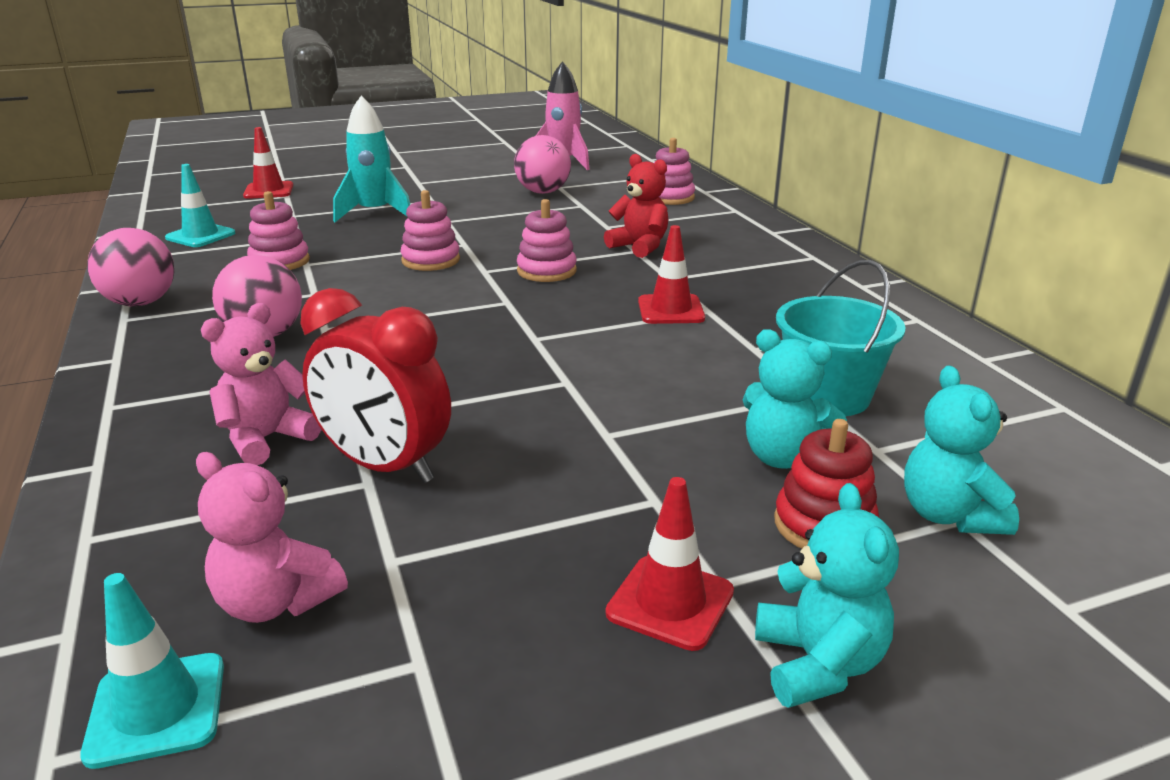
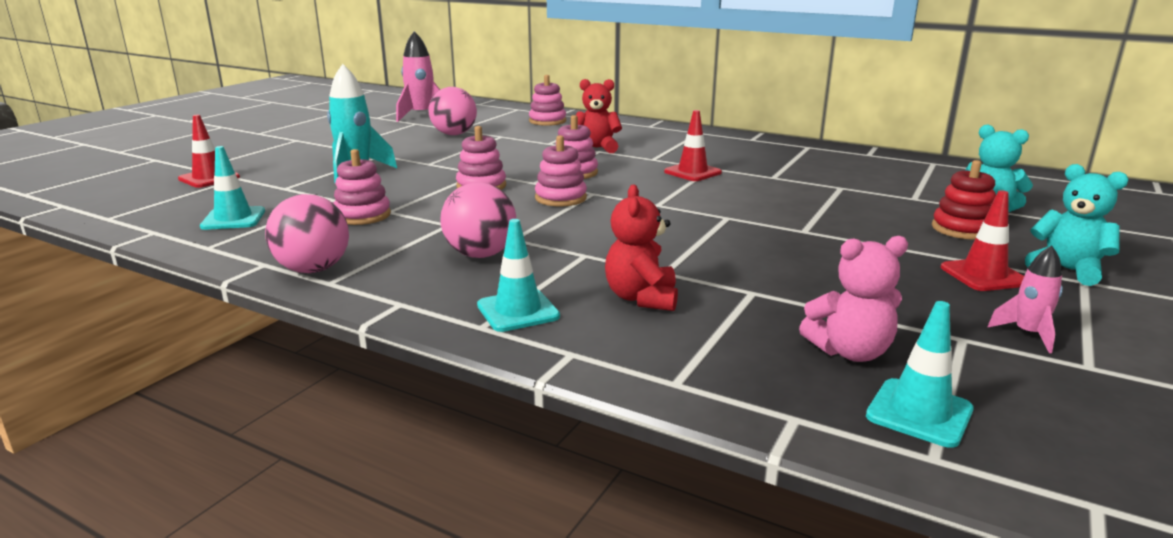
camera: 40 degrees left, 5 degrees down
pink teddy bear [201,303,322,465] -> red teddy bear [605,185,678,311]
red clock [300,288,451,483] -> none
turquoise teddy bear [743,329,847,469] -> none
turquoise bucket [776,260,906,416] -> none
none -> turquoise traffic cone [477,219,560,332]
none -> pink stacking toy [535,135,587,207]
none -> pink rocket [988,245,1063,353]

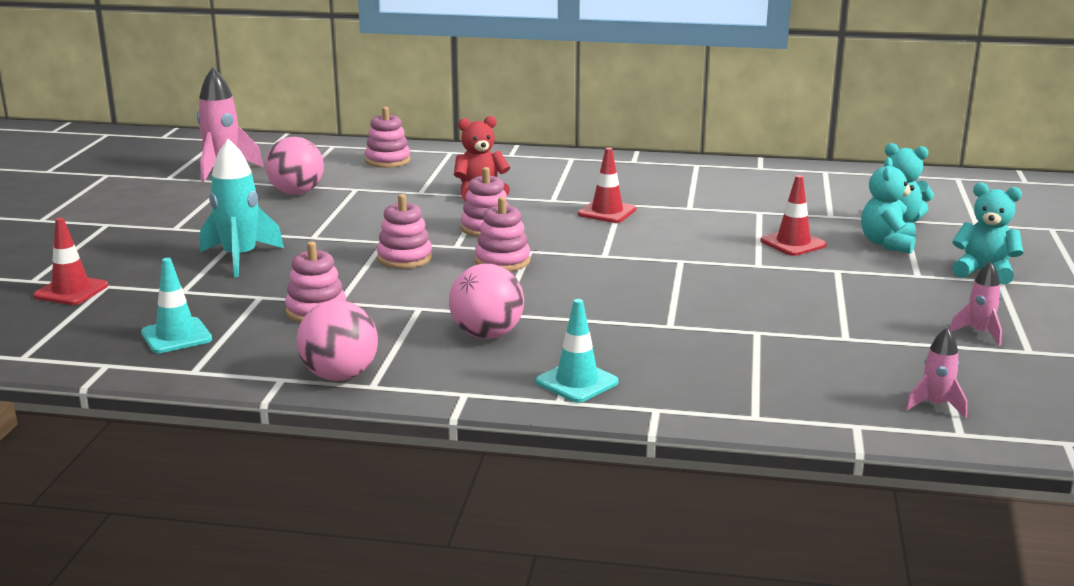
camera: 20 degrees left, 0 degrees up
red teddy bear [605,185,678,311] -> none
pink teddy bear [799,236,908,362] -> none
turquoise traffic cone [866,301,974,448] -> pink rocket [905,327,967,418]
red stacking toy [932,160,996,240] -> turquoise teddy bear [861,157,916,254]
red traffic cone [941,190,1024,291] -> red traffic cone moved to [760,175,827,256]

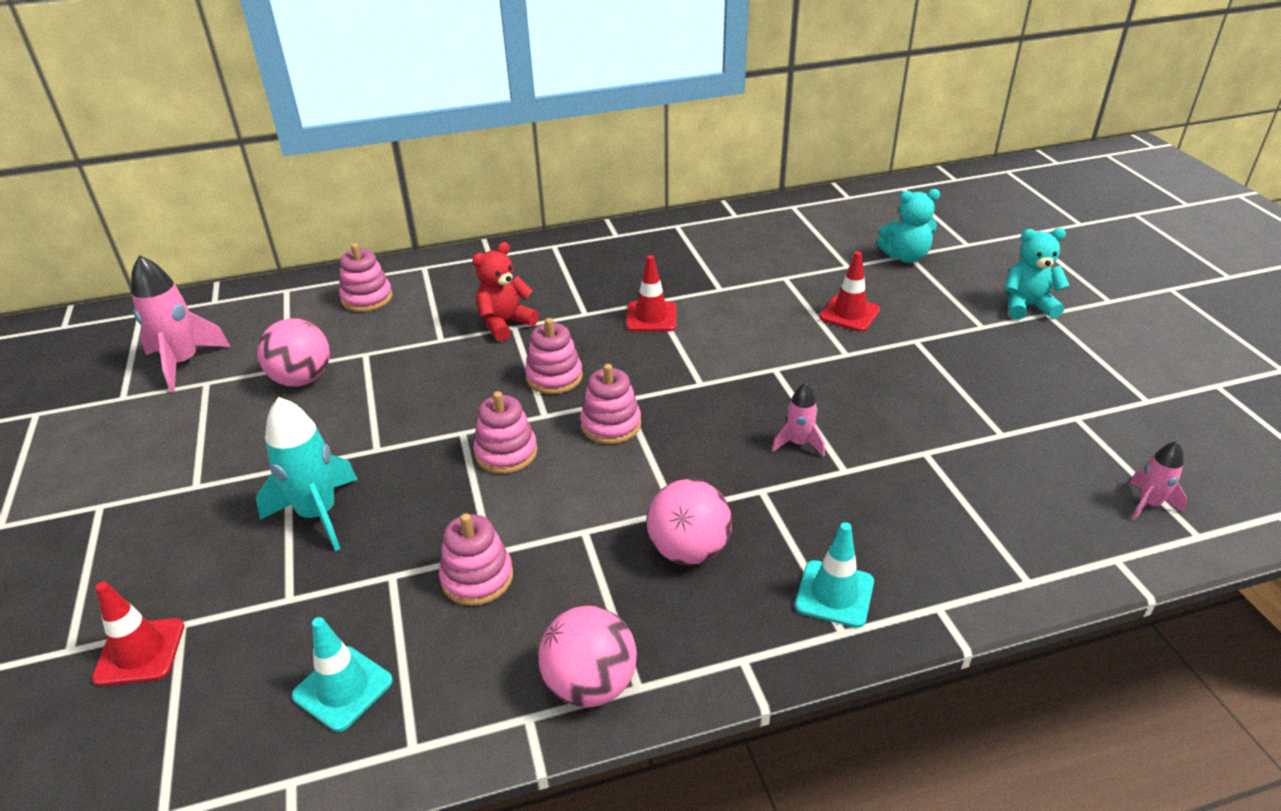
camera: 25 degrees left, 15 degrees up
turquoise teddy bear [861,157,916,254] -> none
pink rocket [949,261,1002,346] -> pink rocket moved to [772,383,825,457]

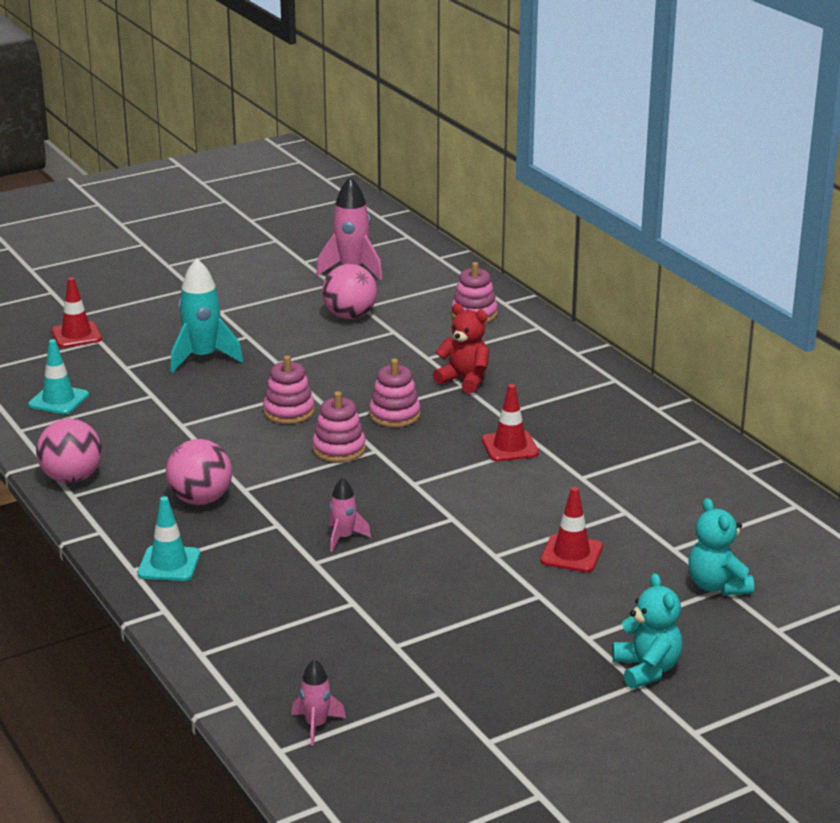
camera: 75 degrees right, 10 degrees down
pink stacking toy [439,513,513,606] -> none

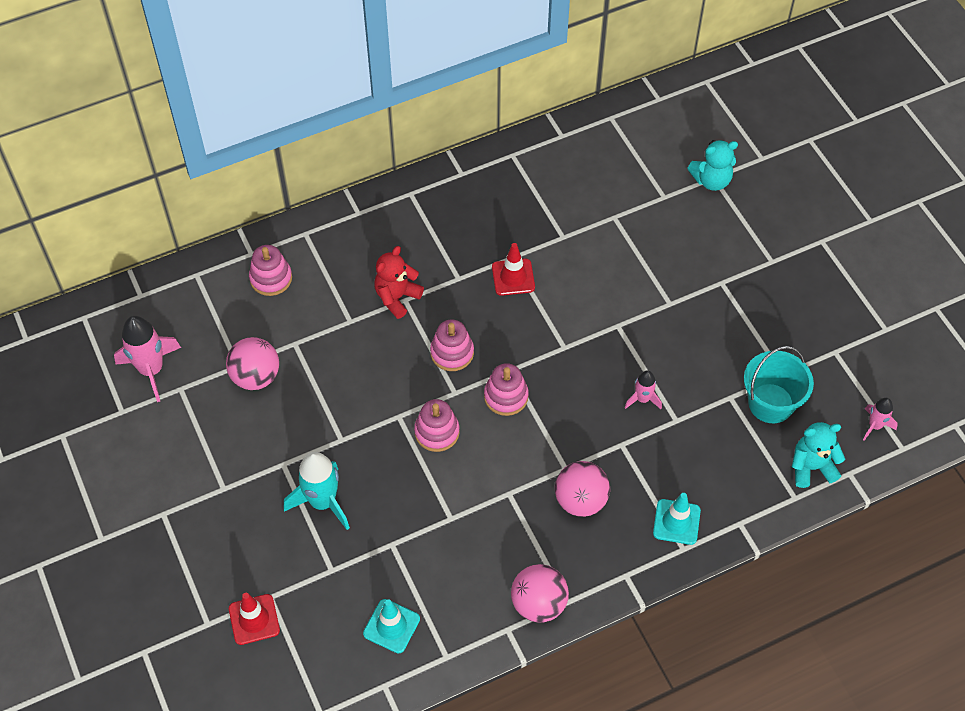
camera: 85 degrees left, 30 degrees up
red traffic cone [540,487,603,572] -> none
turquoise teddy bear [612,573,683,689] -> turquoise teddy bear moved to [792,422,845,488]
none -> turquoise bucket [744,346,814,423]

